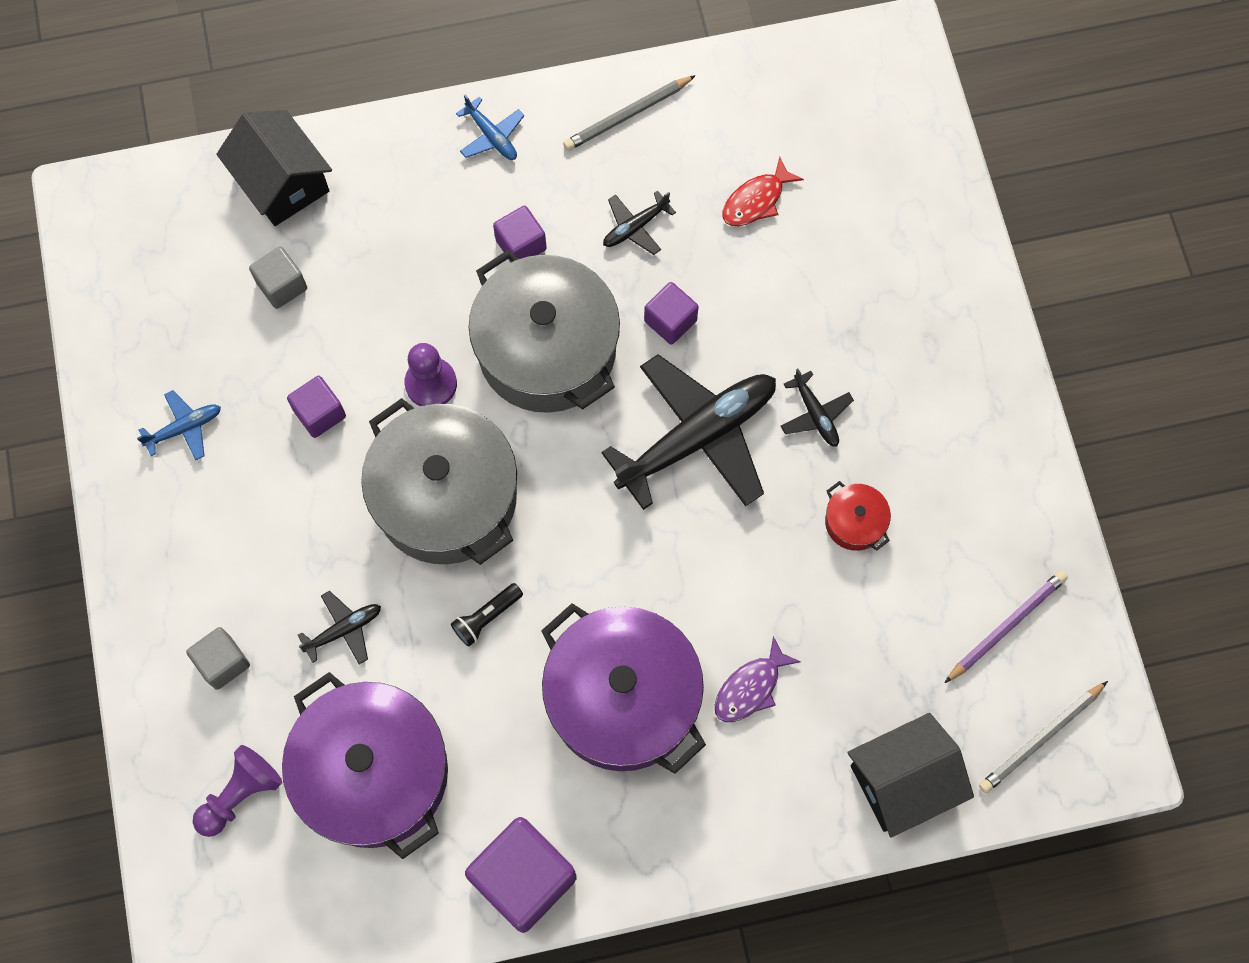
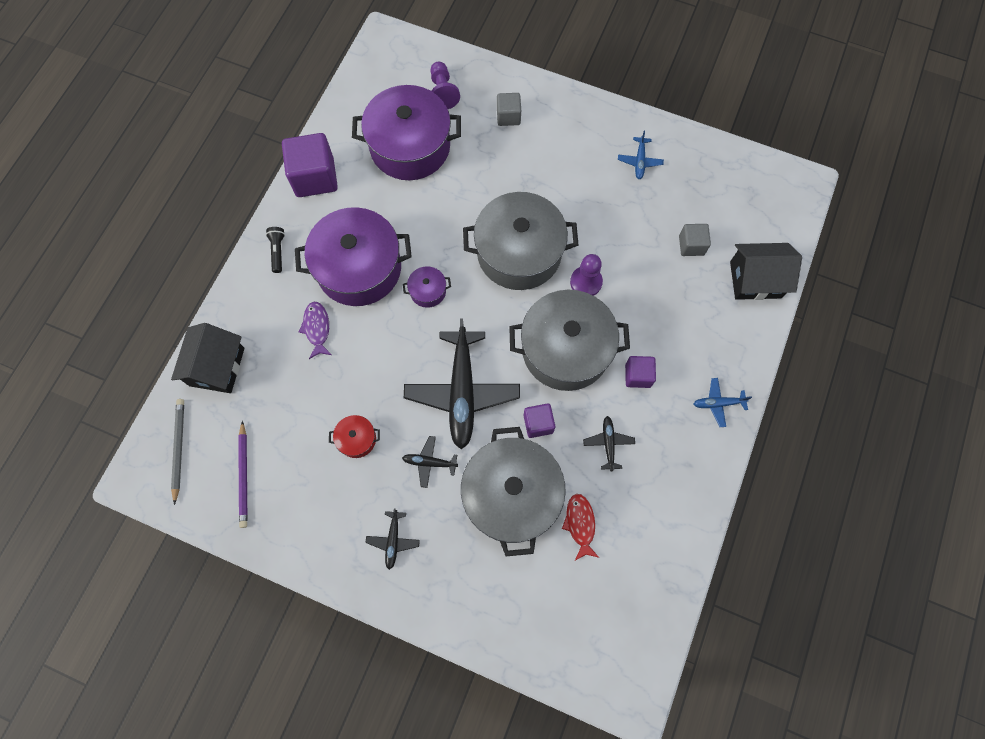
camera: 125 degrees right, 0 degrees up
purple cube [287,376,346,438] -> none
black plane [298,591,381,664] -> black plane moved to [365,509,420,570]
black flashlight [451,583,523,647] -> black flashlight moved to [266,227,285,273]
grey pencil [563,75,696,151] -> none
none -> purple pot [403,266,451,308]
none -> grey pot [461,427,565,556]

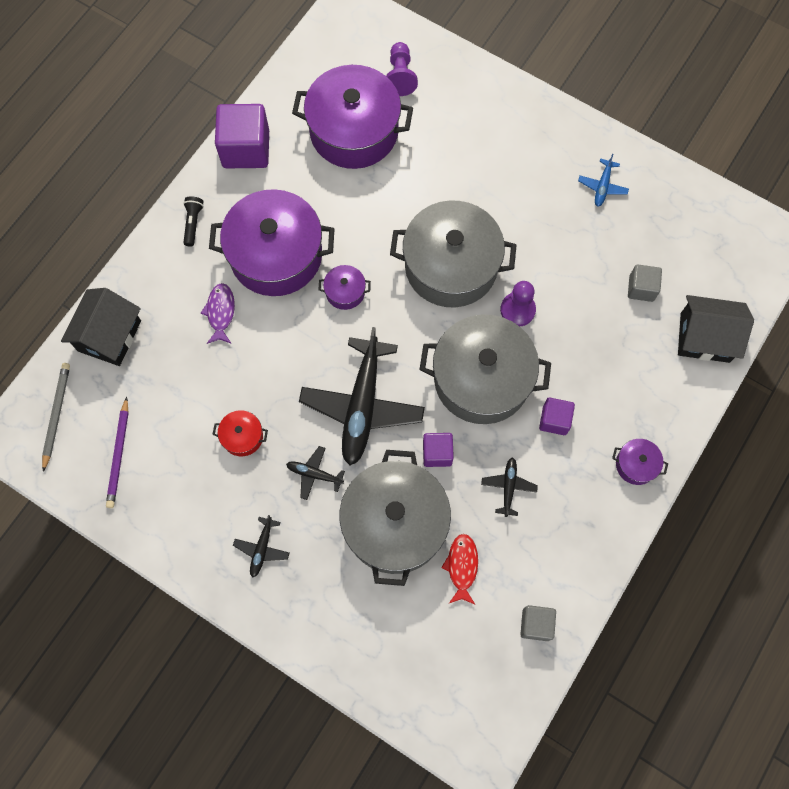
camera: 10 degrees right, 0 degrees up
grey cube [497,93,521,126] -> grey cube moved to [520,605,556,641]
blue plane [694,378,752,427] -> purple pot [612,439,668,485]

